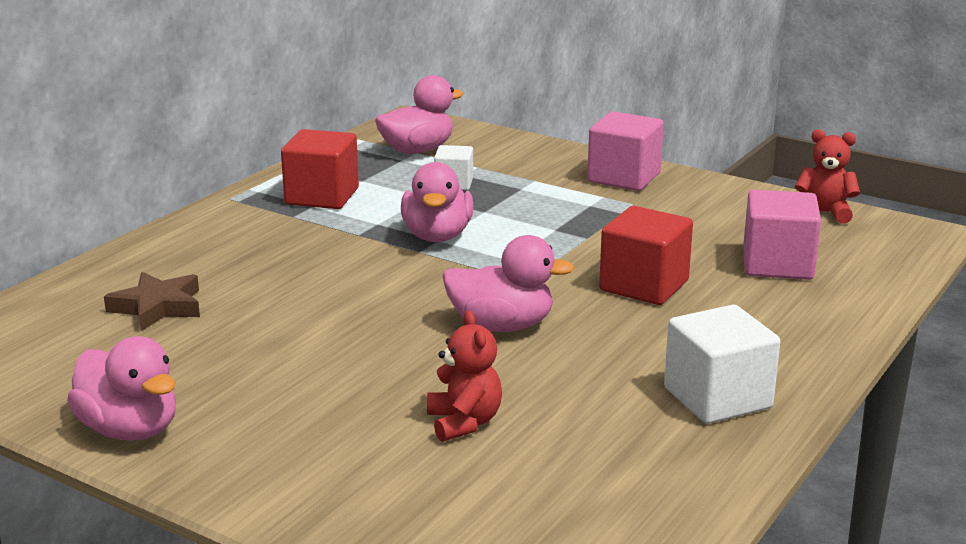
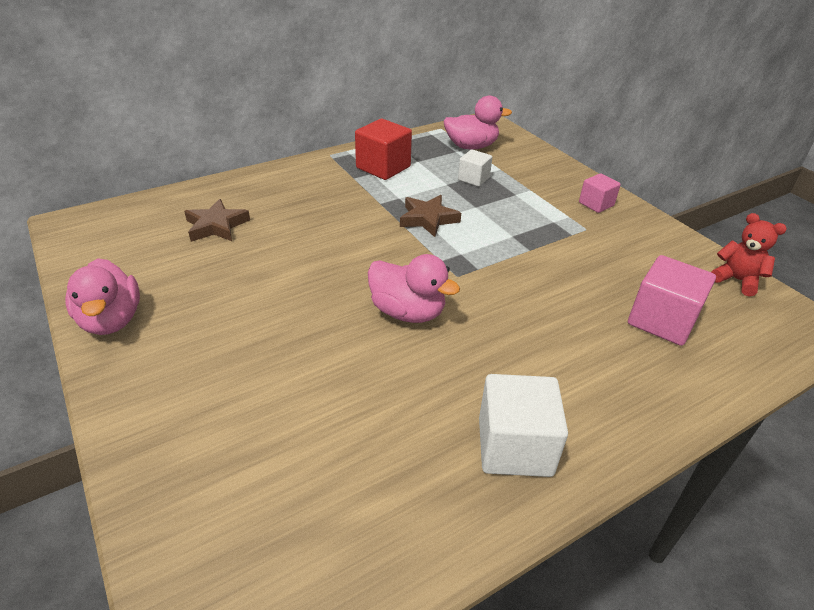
camera: 25 degrees right, 15 degrees up
pink duck [401,162,474,242] -> brown star [400,195,461,237]
red teddy bear [427,311,502,442] -> none
pink cube [587,111,664,191] -> pink cube [579,173,621,213], size x0.59
red cube [599,206,693,305] -> none

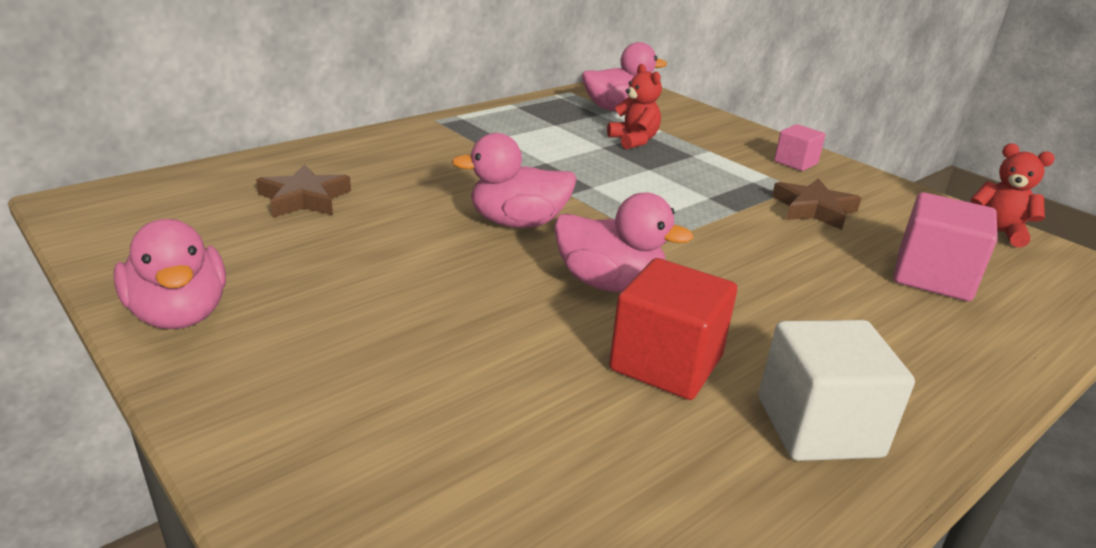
camera: 10 degrees left, 10 degrees down
red cube [355,119,412,180] -> red cube moved to [609,258,737,400]
brown star [400,195,461,237] -> brown star moved to [772,178,861,230]
white cube [458,149,492,187] -> red teddy bear [607,64,662,149]
none -> pink duck [451,133,577,228]

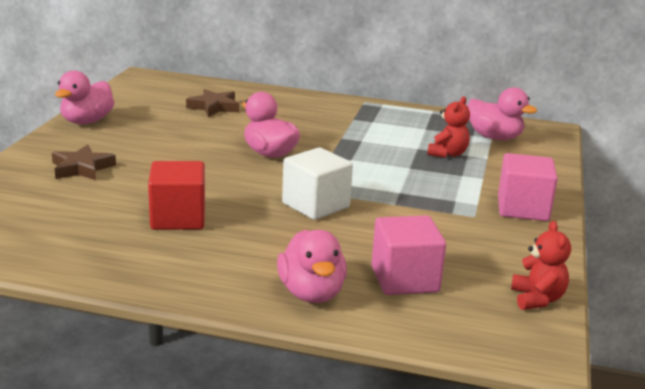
camera: 55 degrees right, 5 degrees down
pink duck [554,192,693,292] -> pink duck moved to [277,230,347,303]
white cube [759,320,915,461] -> white cube moved to [282,148,353,220]
brown star [772,178,861,230] -> brown star moved to [52,145,116,180]
pink cube [774,124,825,171] -> pink cube [498,153,558,221], size x1.68

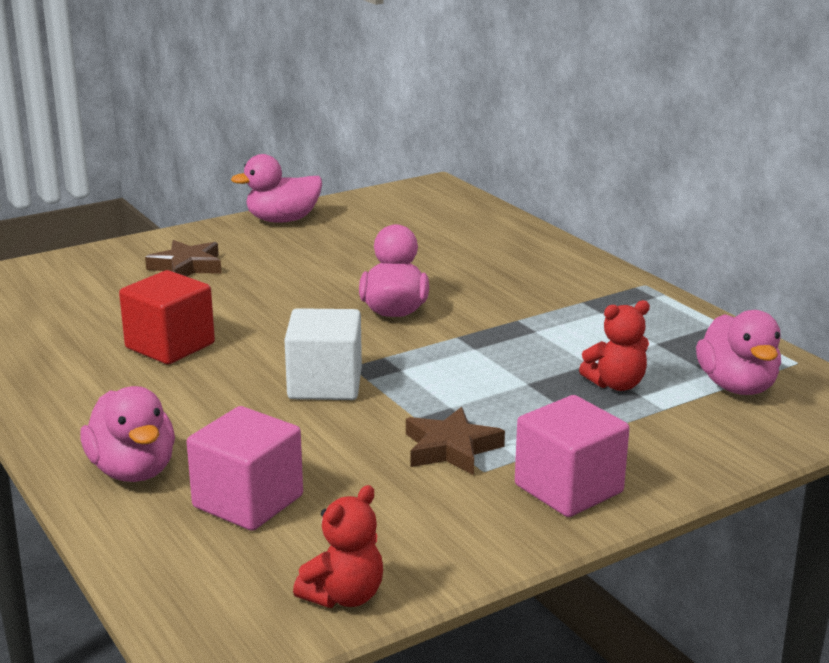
camera: 45 degrees right, 0 degrees up
brown star [186,89,239,117] -> brown star moved to [406,407,505,475]
pink duck [277,230,347,303] -> pink duck turned 60 degrees counterclockwise [80,386,175,482]

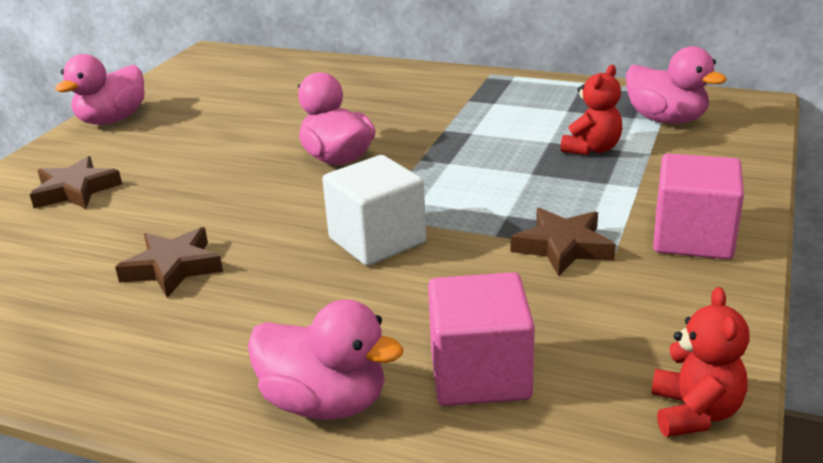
camera: 35 degrees left, 5 degrees up
red cube [119,270,215,364] -> brown star [115,227,223,298]

